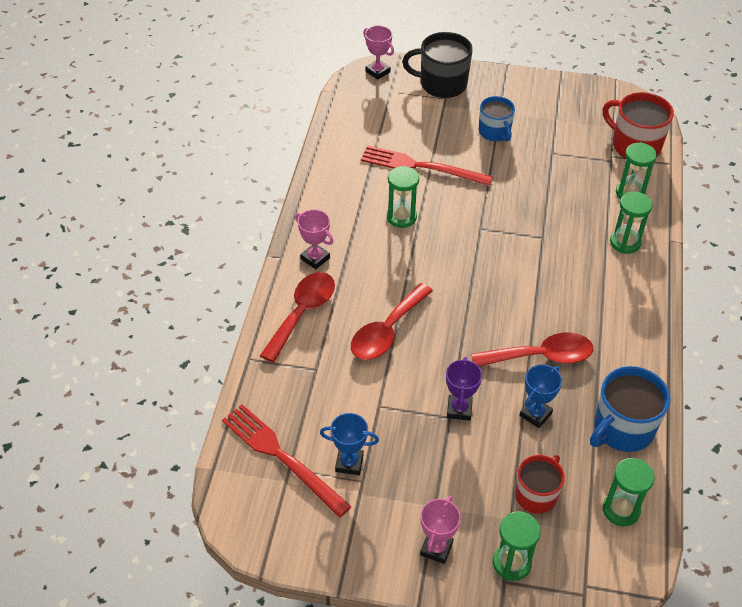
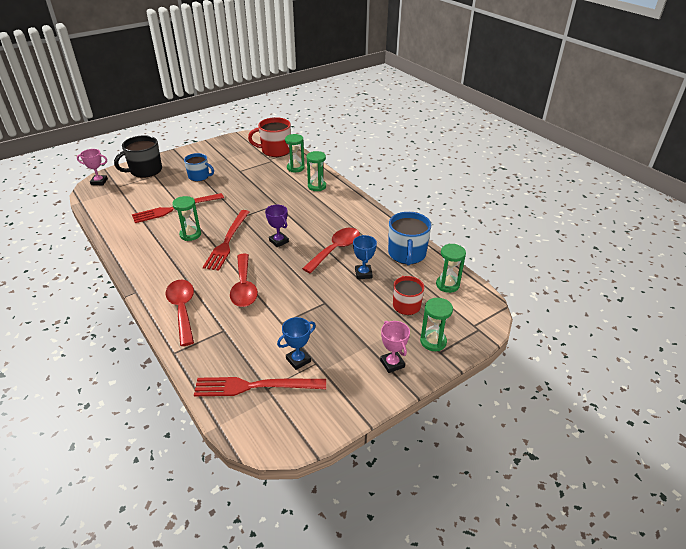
camera: 45 degrees left, 10 degrees down
pink trophy [295,209,333,269] -> none
purple trophy [446,357,482,421] -> purple trophy moved to [265,205,289,247]
none -> red fork [203,210,249,271]

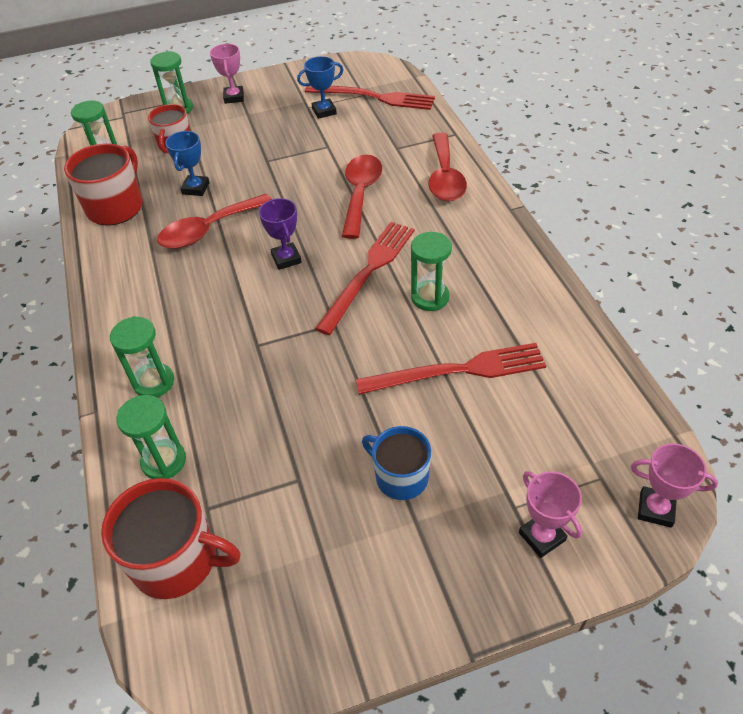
camera: 160 degrees left, 10 degrees up
black mug [114,135,162,178] -> pink trophy [519,471,582,558]
blue mug [388,212,431,265] -> red mug [64,143,143,226]

